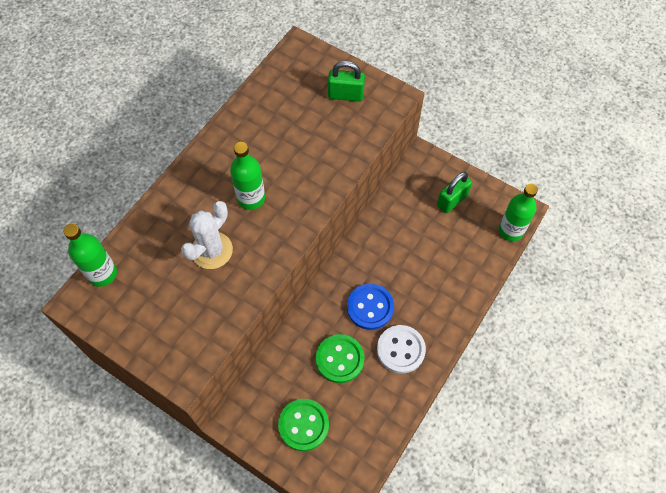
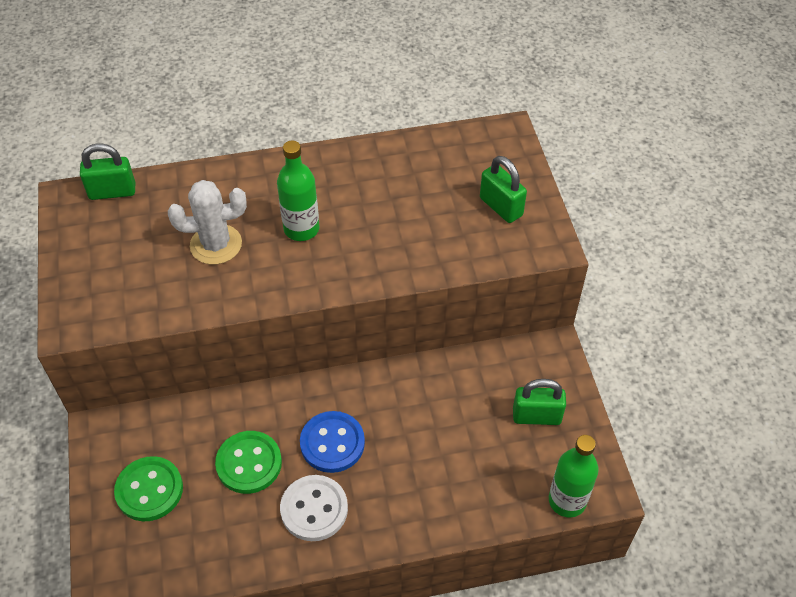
camera: 45 degrees right, 10 degrees down
green bottle [64,224,117,287] -> green padlock [80,143,135,200]

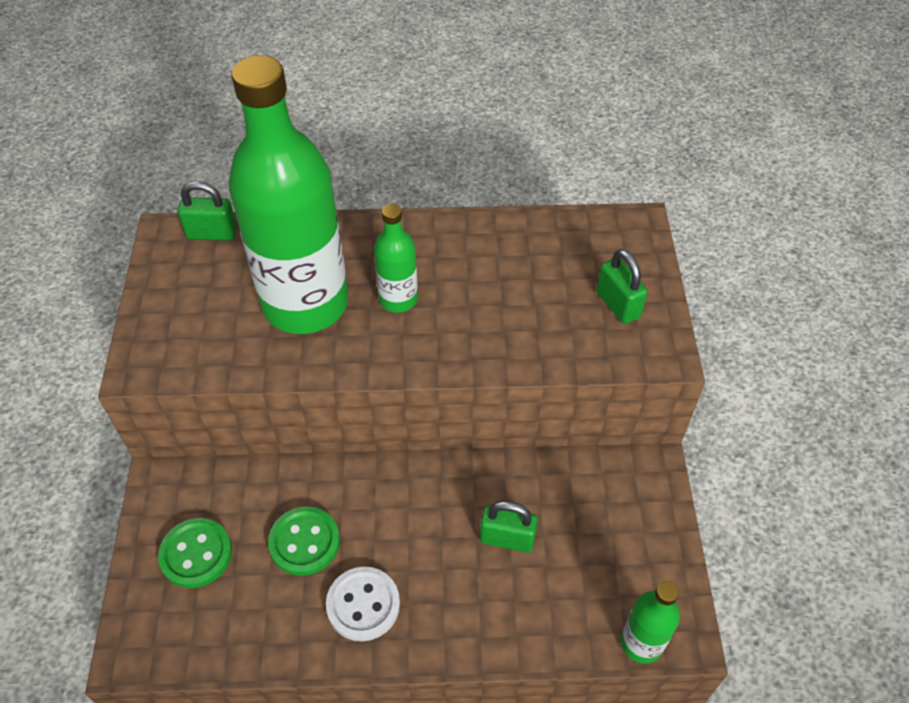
camera: 10 degrees right, 0 degrees up
white cactus [168,180,247,265] -> green bottle [229,55,348,334]
blue button [300,411,365,473] -> none
green padlock [513,379,566,425] -> green padlock moved to [480,501,538,553]

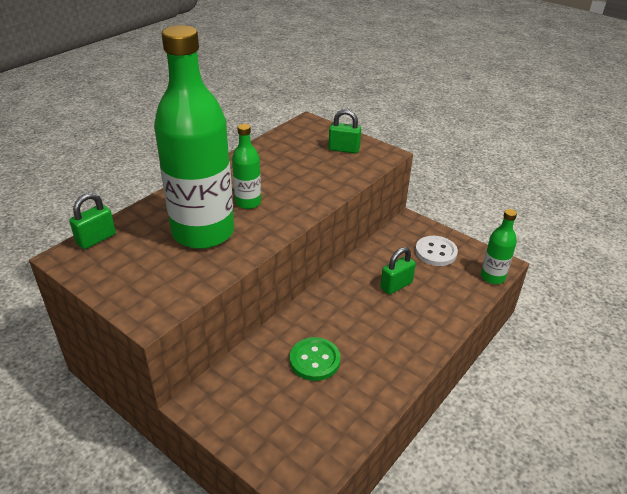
camera: 50 degrees left, 15 degrees down
green button [158,518,232,588] -> none
white button [326,567,400,641] -> white button moved to [415,236,458,266]

